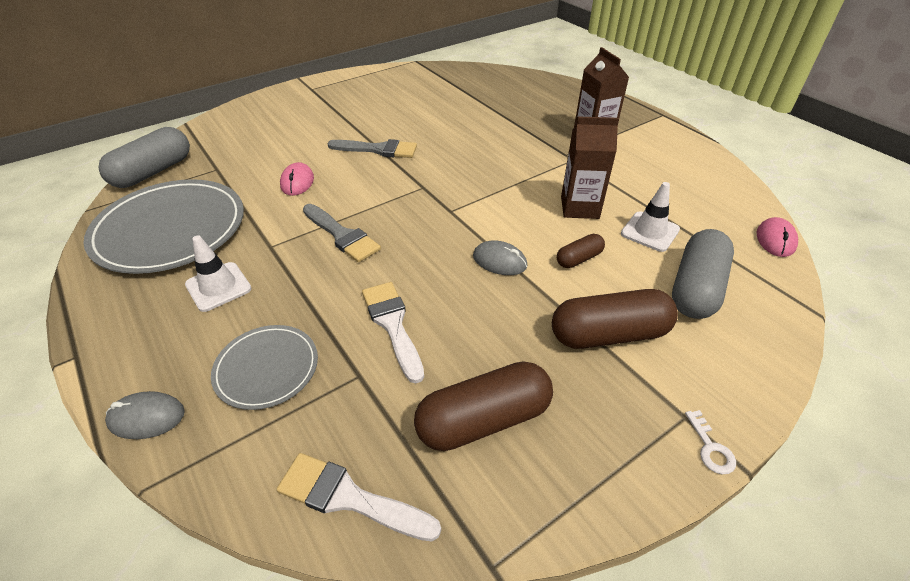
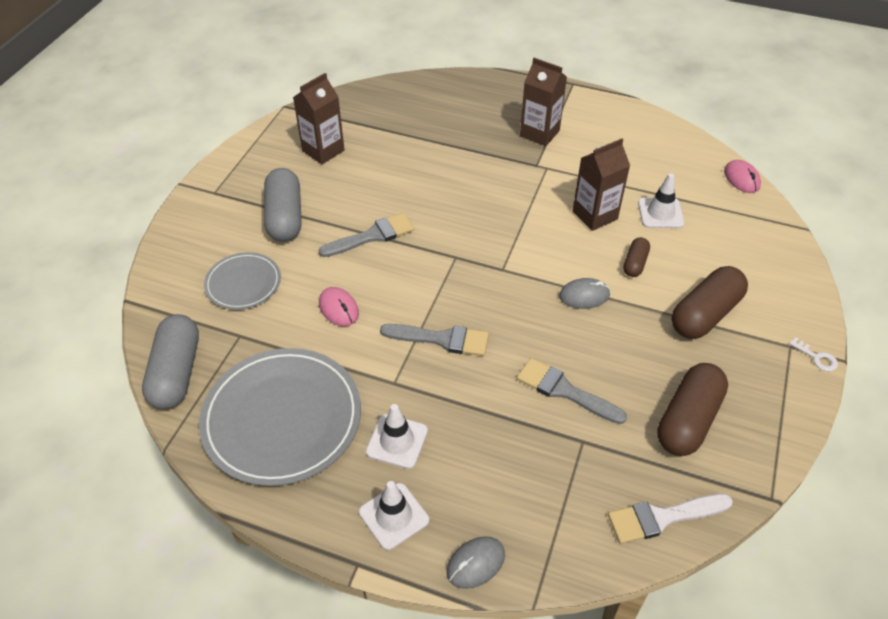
camera: 35 degrees left, 5 degrees up
grey plate [211,325,318,410] -> grey plate moved to [204,252,281,310]
white brush [362,282,424,383] -> grey brush [517,358,627,424]
grey capsule [672,229,734,319] -> grey capsule moved to [264,168,302,241]
none -> brown carton [293,73,345,164]
none -> white traffic cone [359,481,429,550]

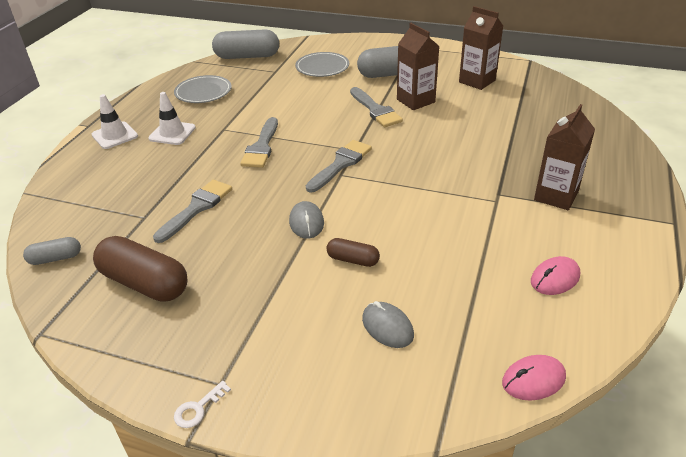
camera: 90 degrees right, 10 degrees down
grey plate [199,348,361,486] -> grey plate [174,75,232,103], size x0.54
pink mouse [319,287,359,326] -> pink mouse moved to [531,256,580,295]
grey mouse [447,536,505,589] -> grey mouse moved to [362,301,414,348]
brown carton [572,138,630,231] -> brown carton moved to [397,23,440,110]
white brush [608,494,733,544] -> grey capsule [23,237,81,265]
white traffic cone [638,173,684,228] -> none
brown capsule [672,266,748,339] -> none
none -> grey brush [306,140,372,192]

